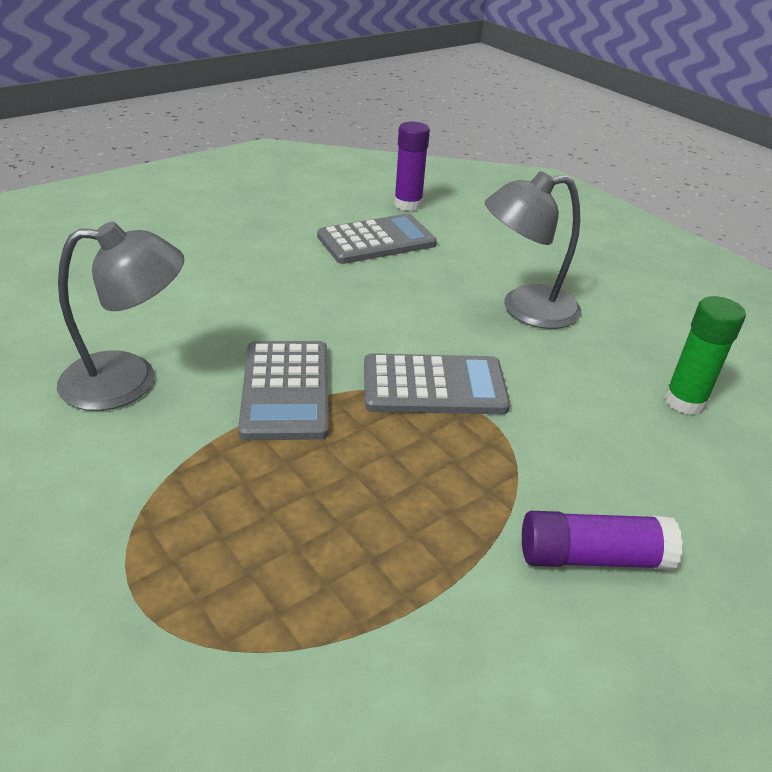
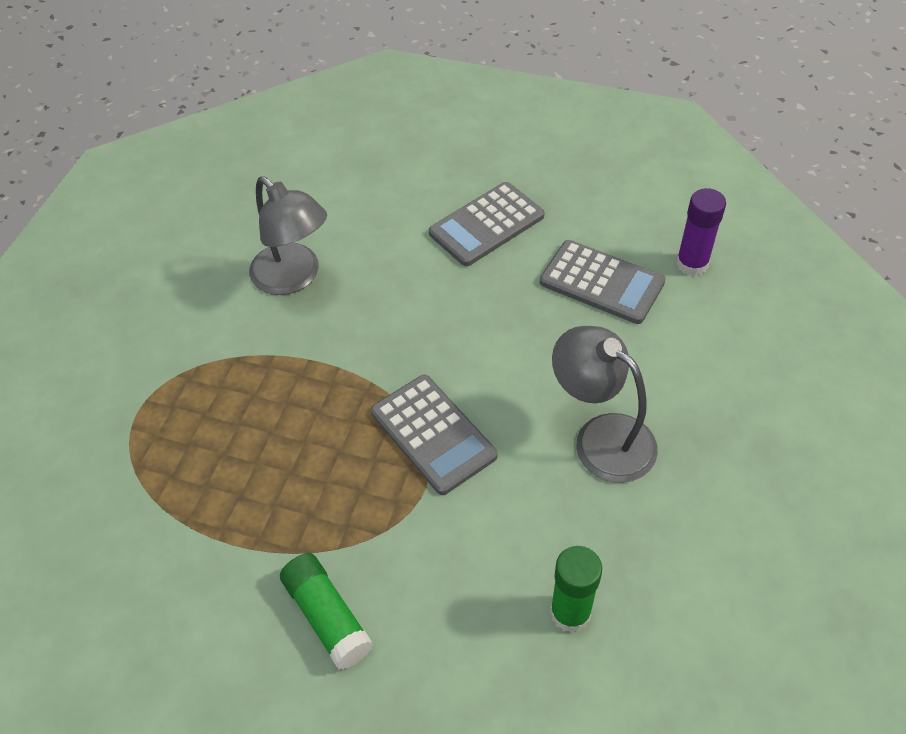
camera: 60 degrees right, 15 degrees up
grey calculator [238,341,329,440] -> grey calculator moved to [429,182,545,266]
purple glue stick [522,511,683,570] -> green glue stick [280,553,374,670]

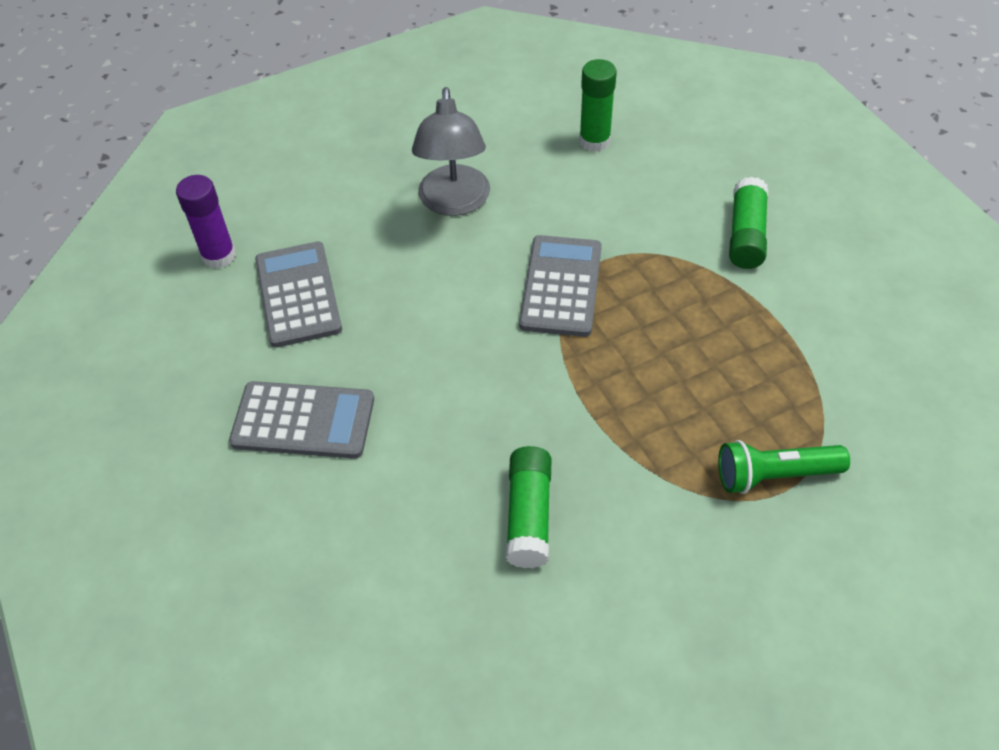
camera: 135 degrees left, 0 degrees up
grey lamp [249,177,327,295] -> green glue stick [506,446,551,568]
none -> green flashlight [718,440,850,494]

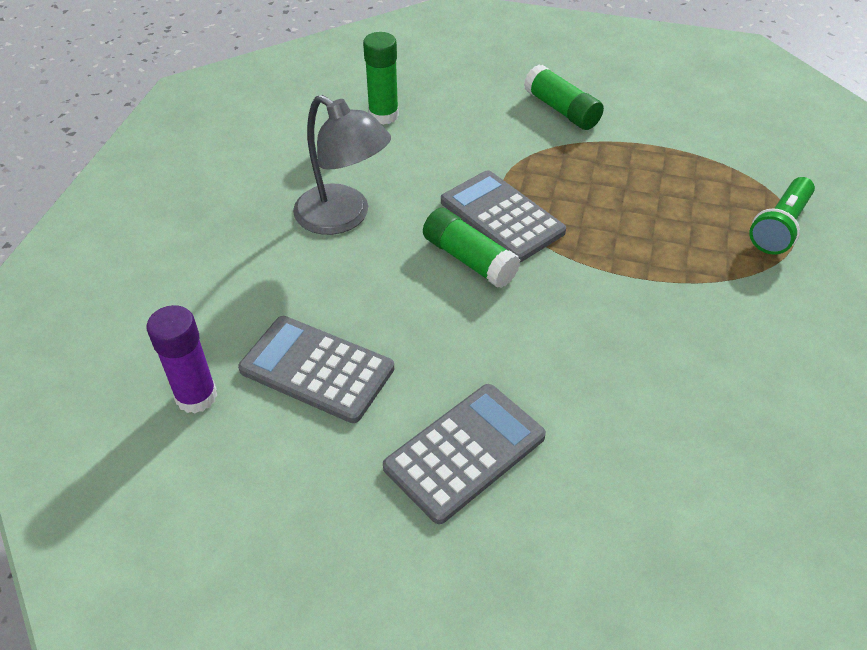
camera: 50 degrees left, 5 degrees down
green glue stick [506,446,551,568] -> green glue stick moved to [423,208,520,288]

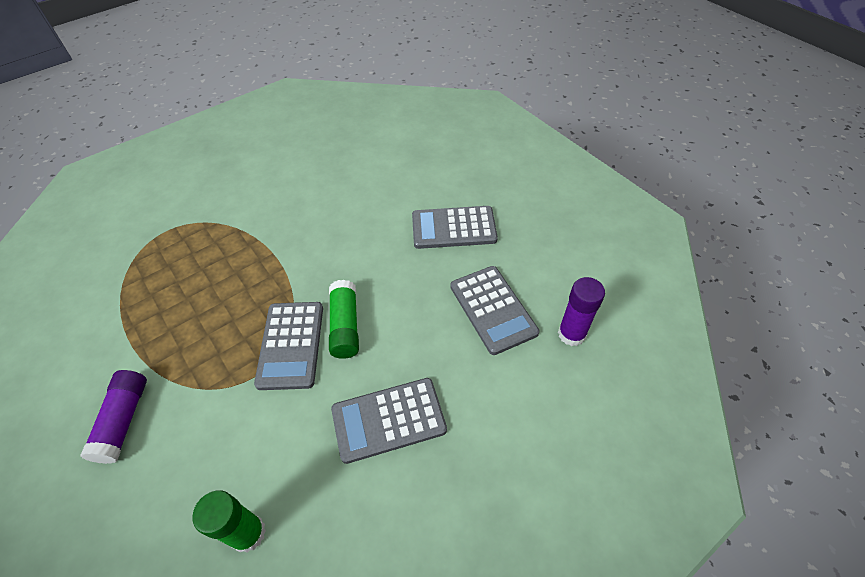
camera: 140 degrees left, 5 degrees up
grey lamp [293,95,391,235] -> grey calculator [331,378,447,464]
green glue stick [524,65,604,130] -> purple glue stick [80,370,147,464]
green flashlight [749,177,815,255] -> none

